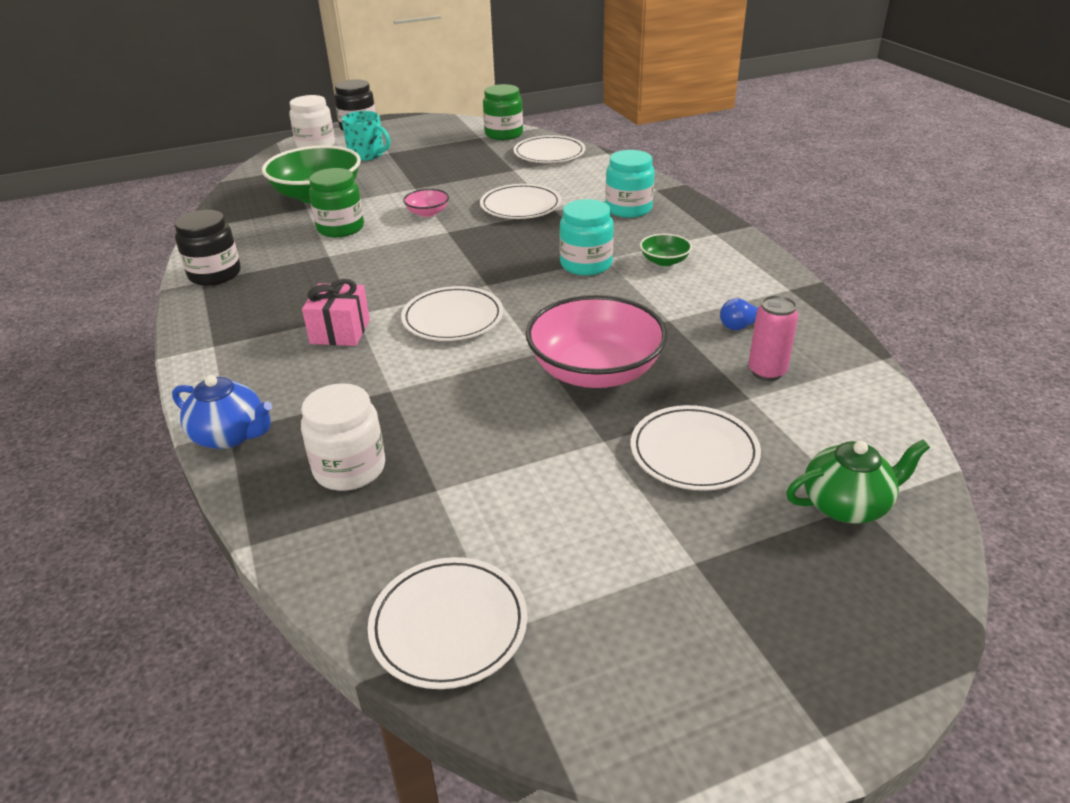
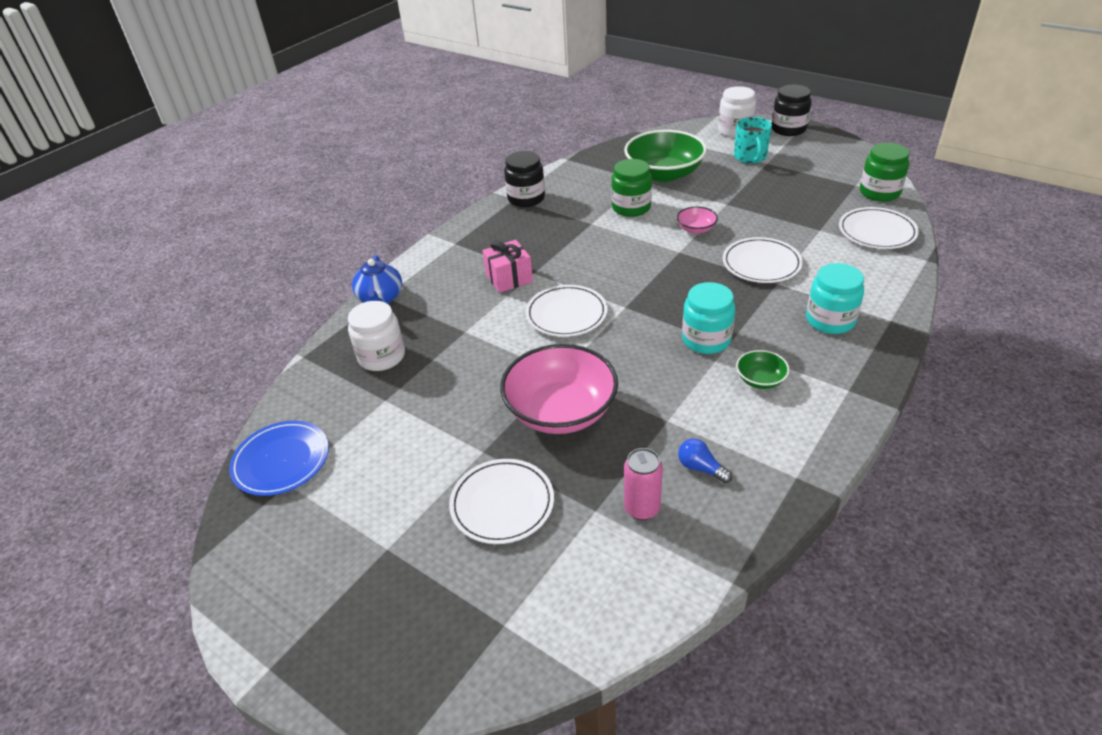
camera: 60 degrees right, 5 degrees up
white plate [368,557,528,689] -> blue plate [229,421,329,496]
green teapot [786,440,930,524] -> none

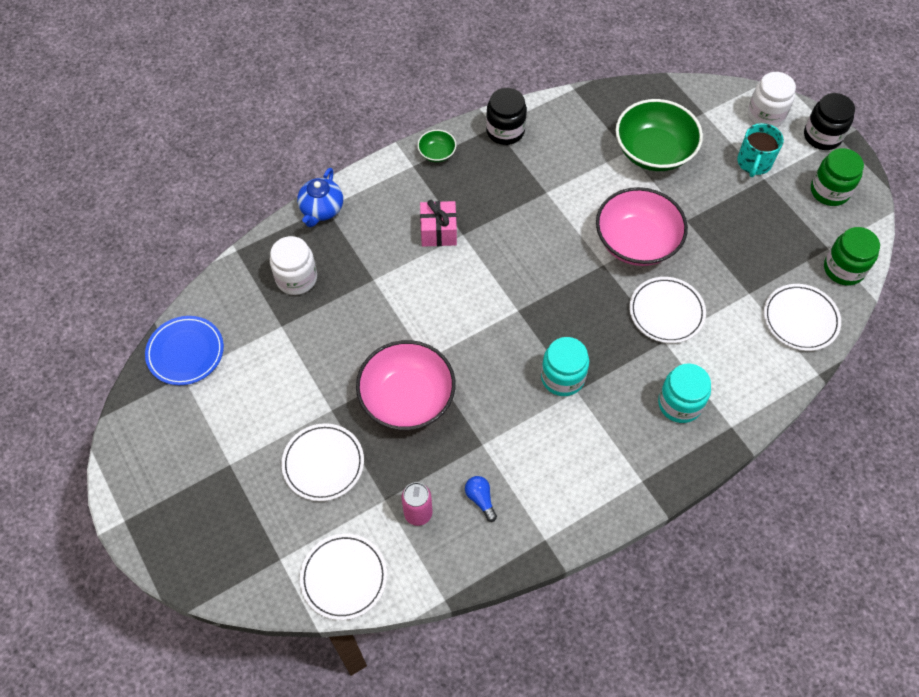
camera: 20 degrees right, 20 degrees up
white plate [525,285,608,337] -> white plate moved to [300,534,387,620]
green jar [611,159,652,217] -> green jar moved to [811,148,864,206]
pink bowl [677,206,718,234] -> pink bowl [596,187,688,266], size x2.20
green bowl [736,350,790,389] -> green bowl moved to [417,130,456,162]

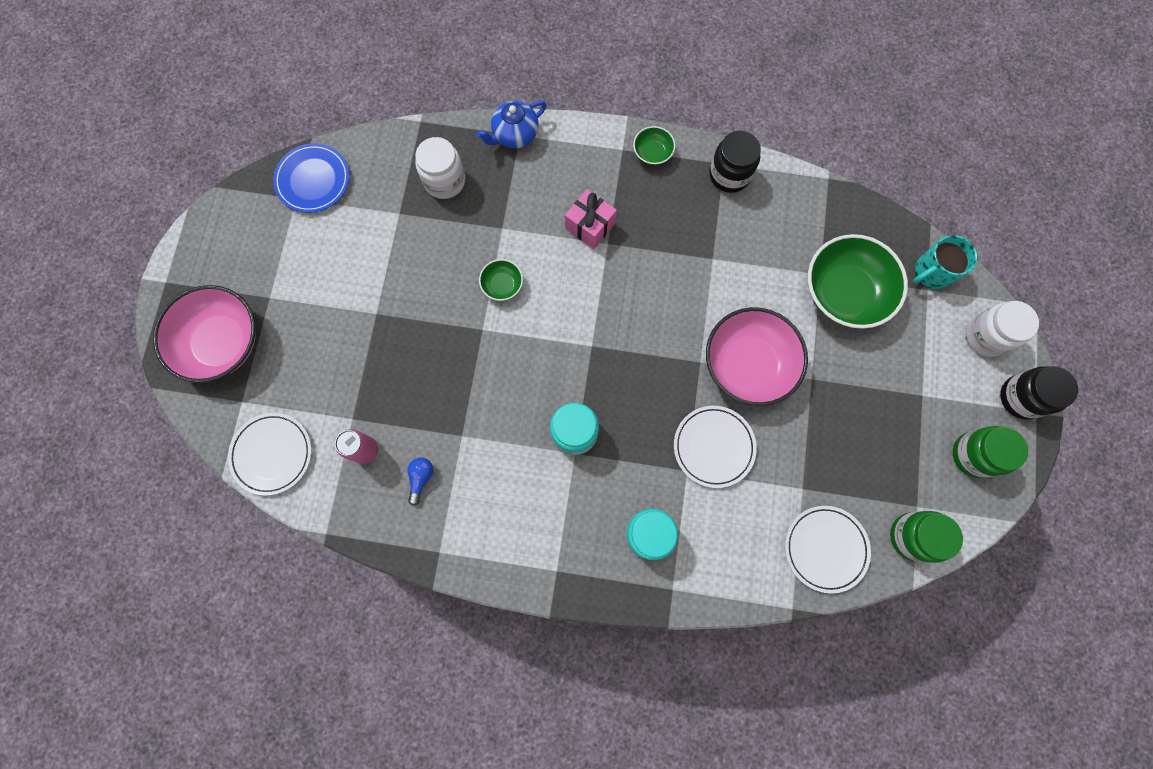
camera: 40 degrees right, 15 degrees up
white plate [281,423,364,501] -> none
pink bowl [356,340,456,430] -> pink bowl moved to [153,285,256,383]
turquoise mug [737,123,784,177] -> turquoise mug moved to [913,235,978,289]
none -> green bowl [479,259,523,301]

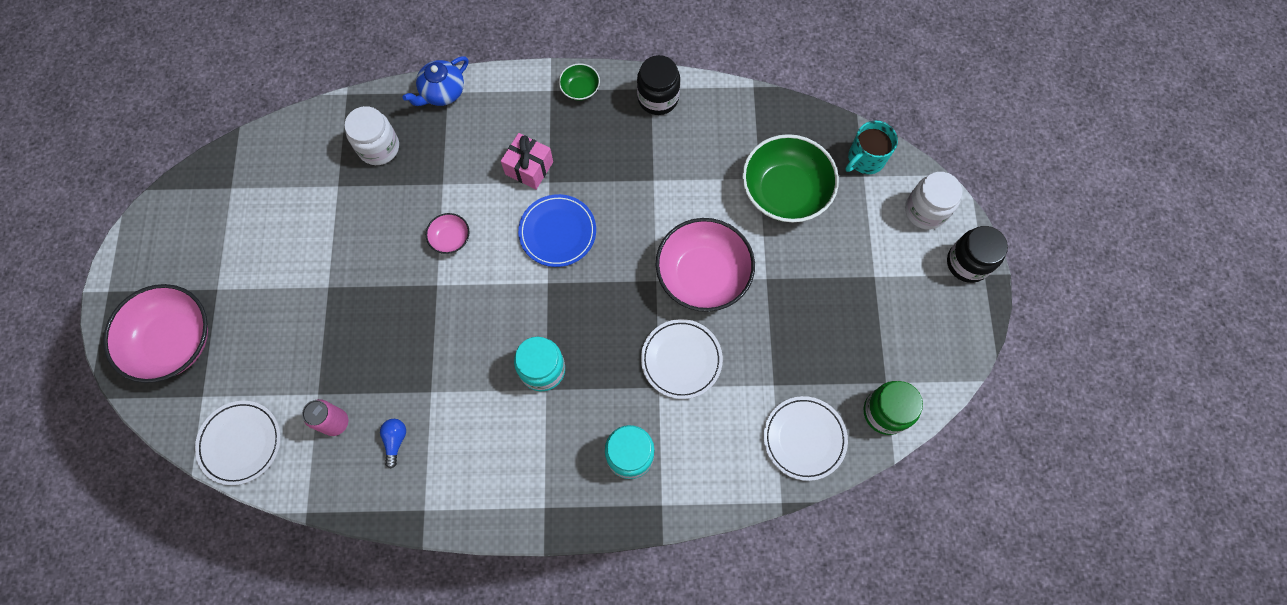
camera: 10 degrees left, 5 degrees down
blue plate [273,143,349,213] -> blue plate moved to [518,194,596,267]
green bowl [479,259,523,301] -> pink bowl [426,213,470,254]
green jar [953,426,1028,478] -> none

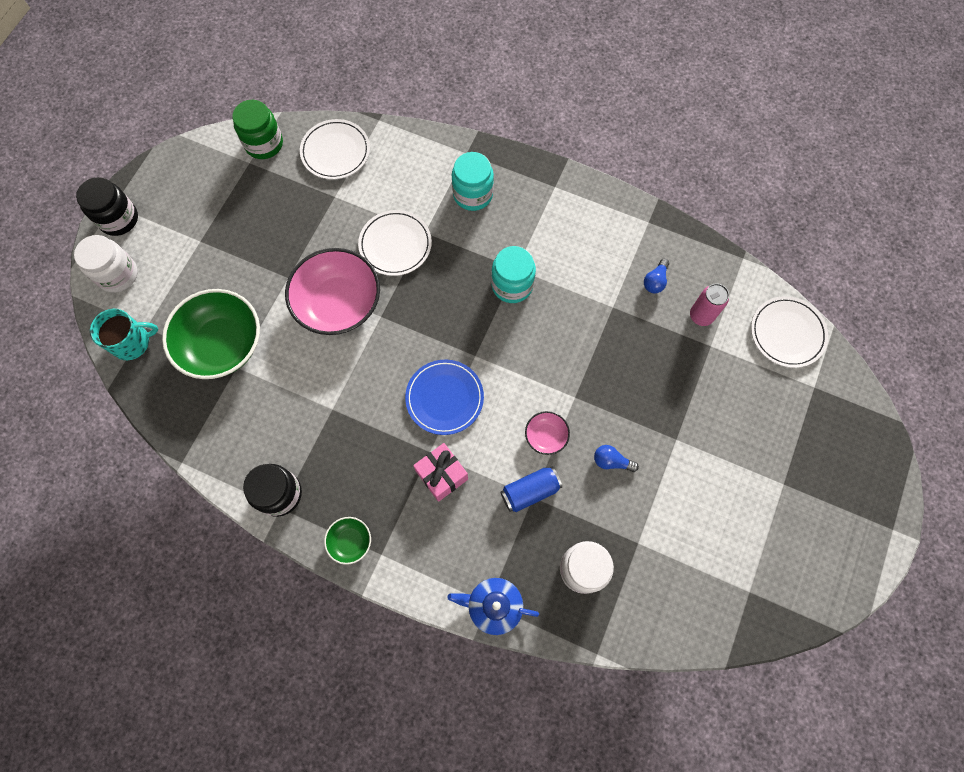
camera: 155 degrees left, 0 degrees up
pink bowl [103,284,208,383] -> none
blue teapot [402,56,468,106] -> blue teapot turned 150 degrees counterclockwise [447,578,539,635]
none -> blue can [500,467,562,512]
none -> blue light bulb [594,445,639,472]

